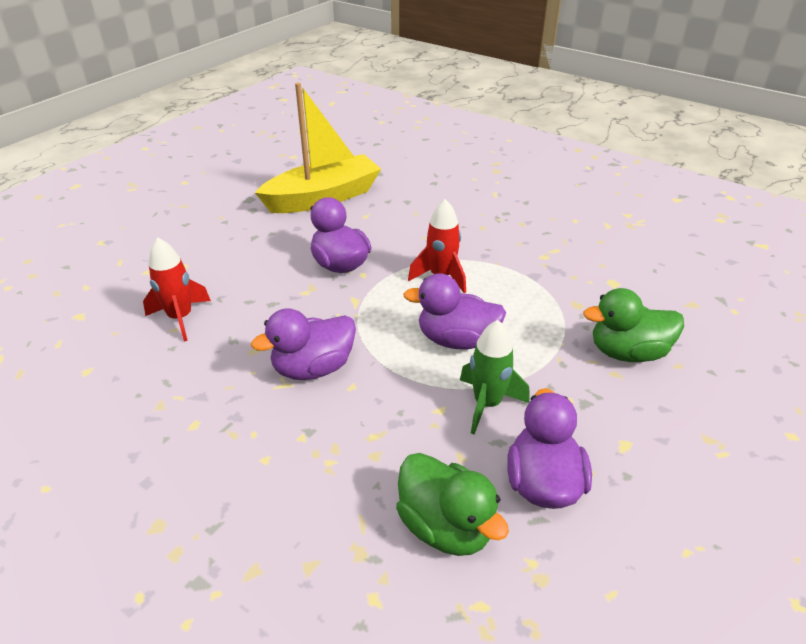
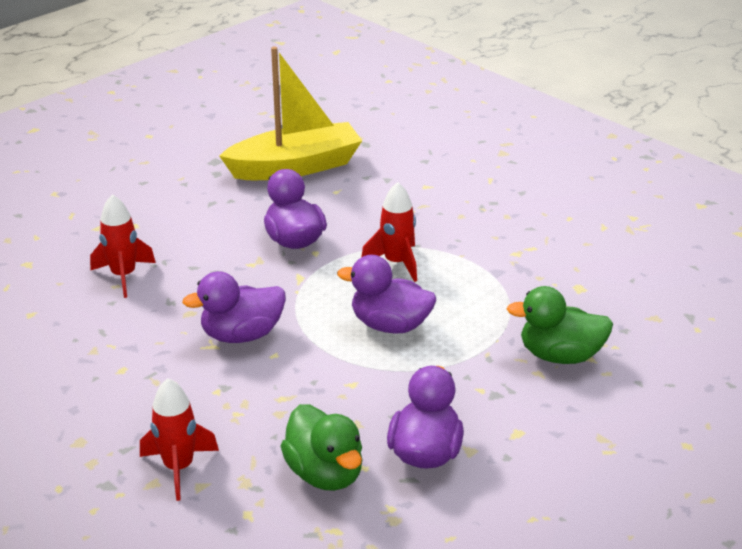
camera: 10 degrees right, 5 degrees down
green rocket [460,320,529,434] -> none
none -> red rocket [140,378,219,501]

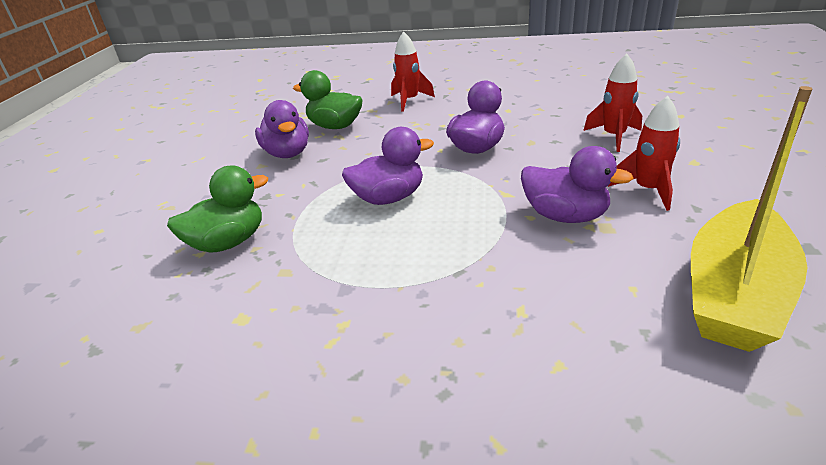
camera: 145 degrees right, 0 degrees up
red rocket [361,182,417,282] -> red rocket moved to [608,96,680,211]

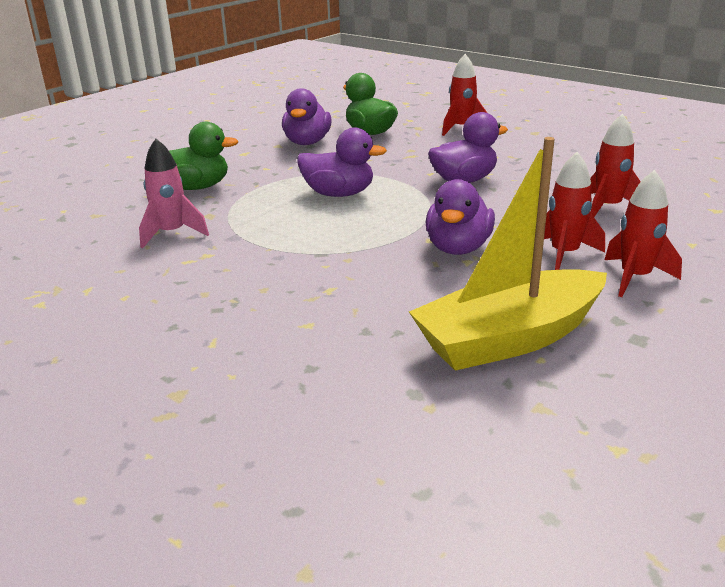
camera: 30 degrees right, 5 degrees down
purple duck [521,146,634,223] -> purple duck turned 45 degrees clockwise [425,179,495,255]
none -> pink rocket [139,139,209,249]
none -> red rocket [605,170,682,297]

